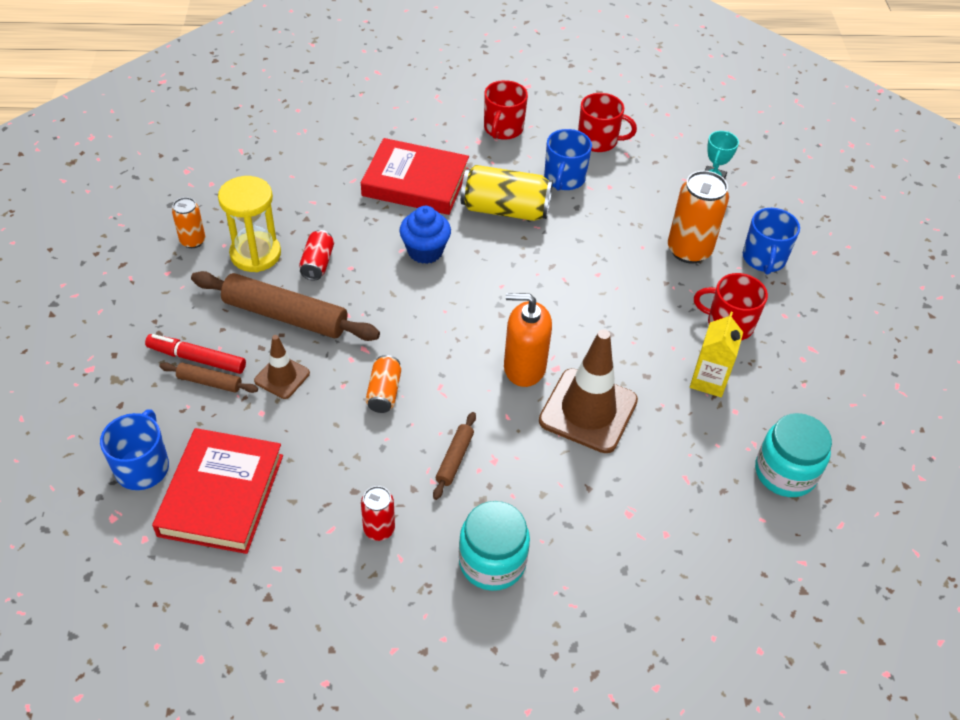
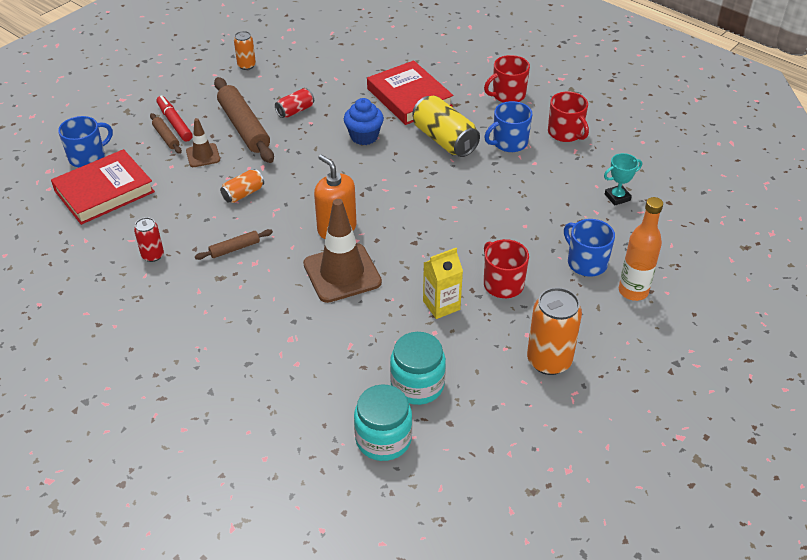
camera: 45 degrees right, 5 degrees down
yellow hourglass [218,176,281,272] -> none
turquoise jar [459,501,530,591] -> turquoise jar moved to [354,385,412,461]
orange can [668,171,729,264] -> orange can moved to [527,287,582,375]
blue mug [743,208,800,275] -> blue mug turned 90 degrees clockwise [564,219,615,277]
none -> orange bottle [619,197,663,301]

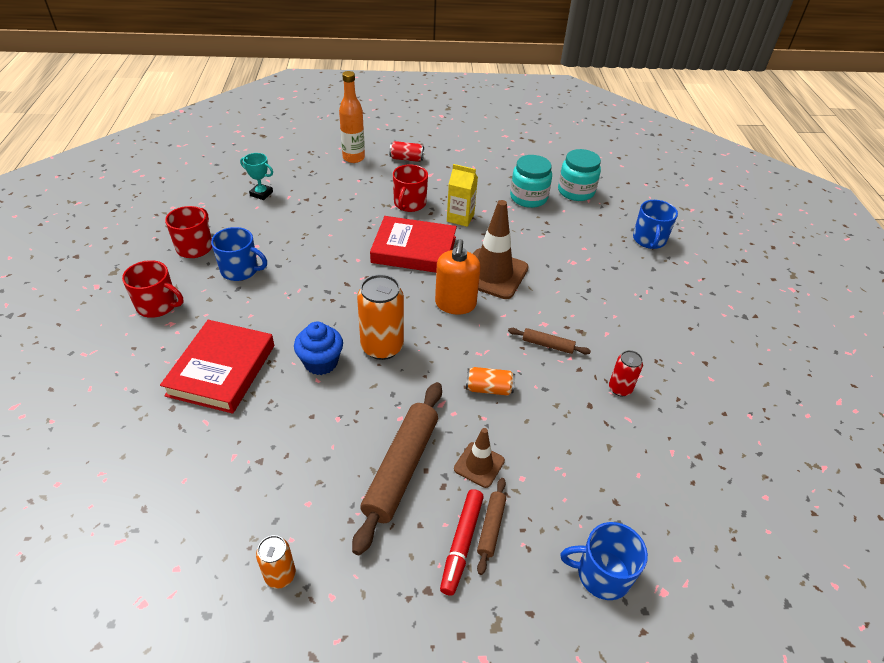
camera: 135 degrees left, 0 degrees up
red book [51,149,155,225] -> red book moved to [370,216,457,273]
red can [275,88,314,118] -> red can moved to [389,141,424,162]
yellow can [412,96,480,157] -> none
orange can [527,287,582,375] -> orange can moved to [357,274,404,360]
blue mug [564,219,615,277] -> blue mug moved to [633,200,678,249]

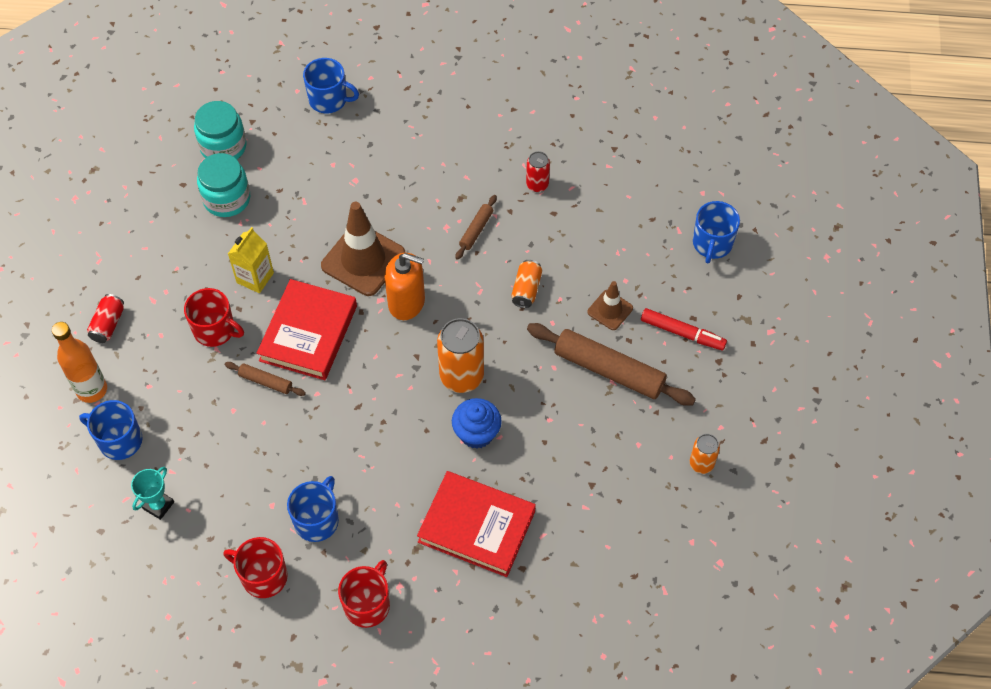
camera: 80 degrees left, 15 degrees up
brown rolling pin [477,478,506,575] -> brown rolling pin moved to [225,362,306,396]
none -> blue mug [79,400,143,460]

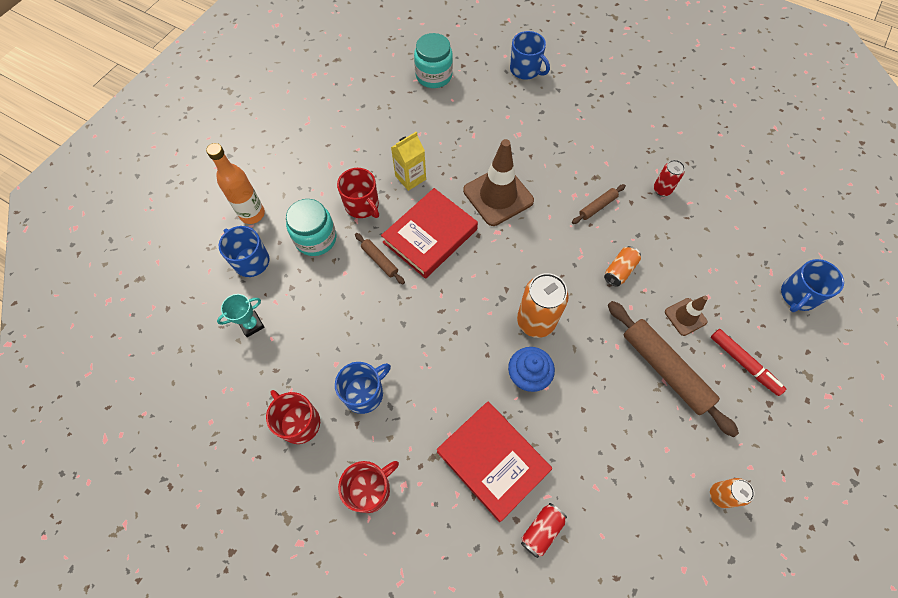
camera: 25 degrees right, 5 degrees up
red can [87,294,124,343] -> red can moved to [521,503,567,558]
turquoise jar [197,153,250,217] -> turquoise jar moved to [286,199,337,256]
orange soap dispenser [385,253,425,320] -> none

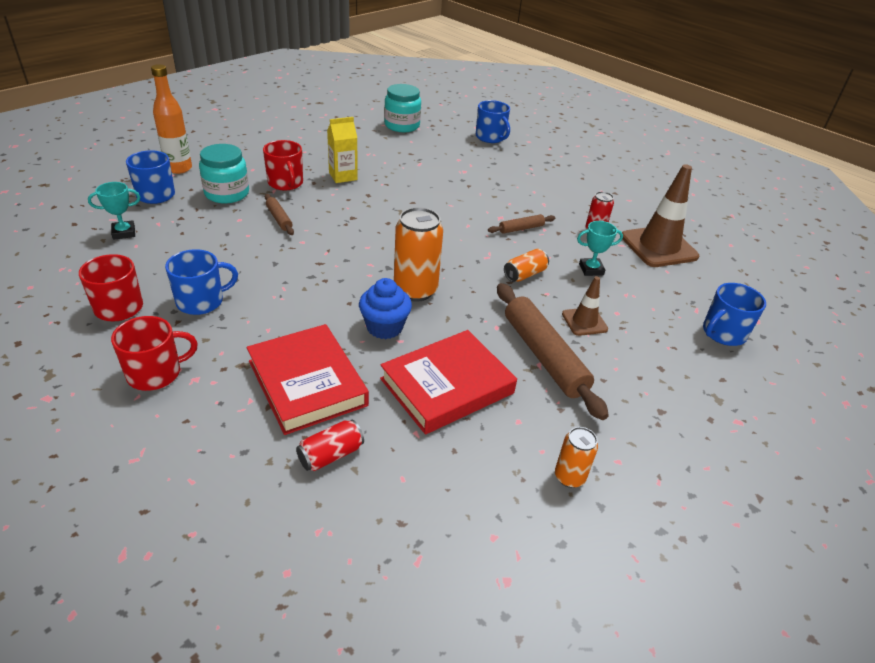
camera: 10 degrees right, 25 degrees down
red book [381,188,478,279] -> red book moved to [380,330,517,434]
brown traffic cone [463,139,534,226] -> brown traffic cone moved to [622,164,699,267]
red marker [711,329,786,396] -> none
none -> turquoise trophy [577,221,623,276]

